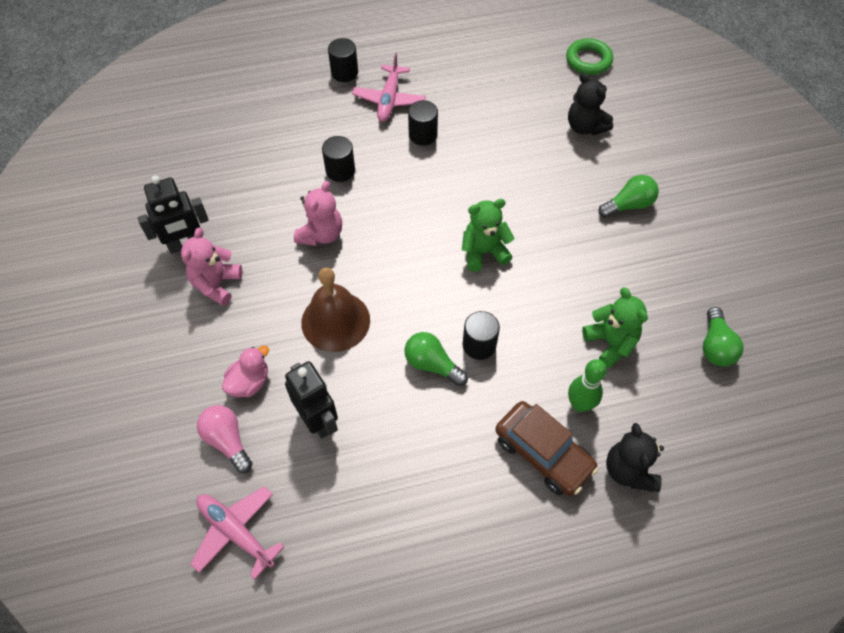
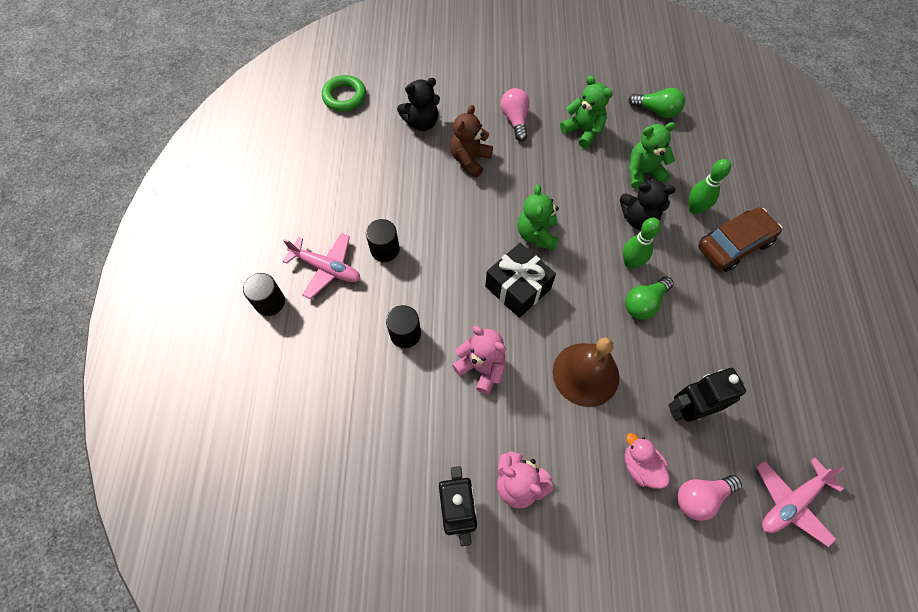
camera: 75 degrees left, 5 degrees up
black cylinder [462,311,500,360] -> green bowling pin [623,218,661,269]
green light bulb [598,175,659,218] -> pink light bulb [501,88,529,141]
black teddy bear [606,423,664,492] -> black teddy bear moved to [620,179,676,230]
none -> brown teddy bear [450,105,493,178]
none -> black gift [485,243,556,318]
none -> green teddy bear [560,76,613,148]

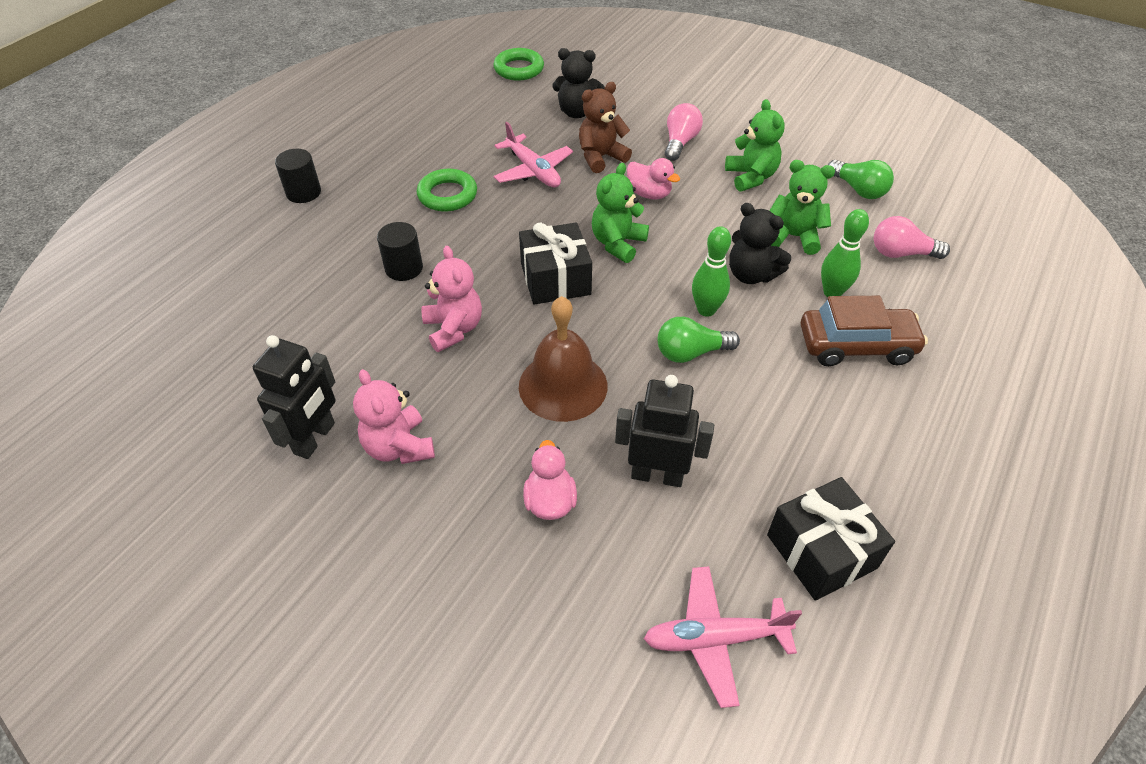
camera: 30 degrees right, 15 degrees down
pink plane [282,233,361,299] -> pink plane moved to [494,122,573,187]
black cylinder [366,219,400,262] -> green ring [417,169,477,212]
pink light bulb [677,475,742,521] -> pink light bulb moved to [874,216,950,259]
none -> pink duck [627,158,680,199]
none -> black gift [767,477,895,601]

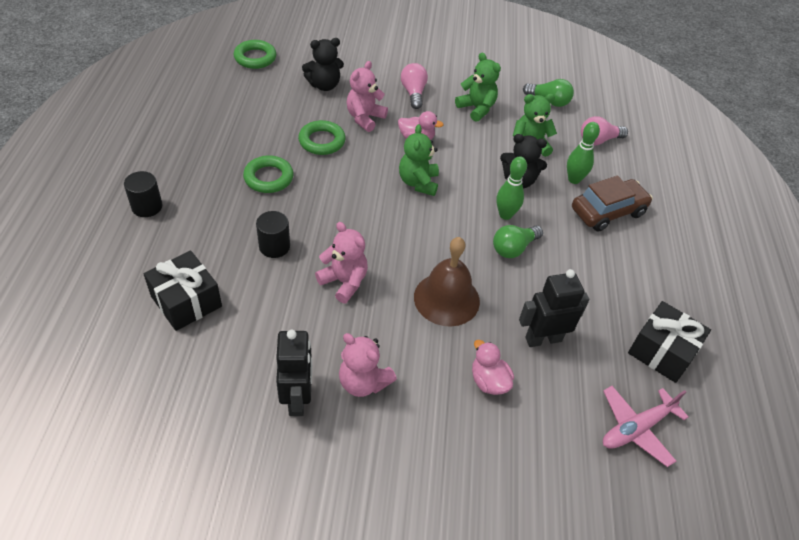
camera: 30 degrees left, 0 degrees up
pink plane [494,122,573,187] -> green ring [298,120,346,155]
black gift [519,223,592,305] -> black gift moved to [144,251,222,331]
brown teddy bear [579,82,632,173] -> pink teddy bear [346,61,388,132]

